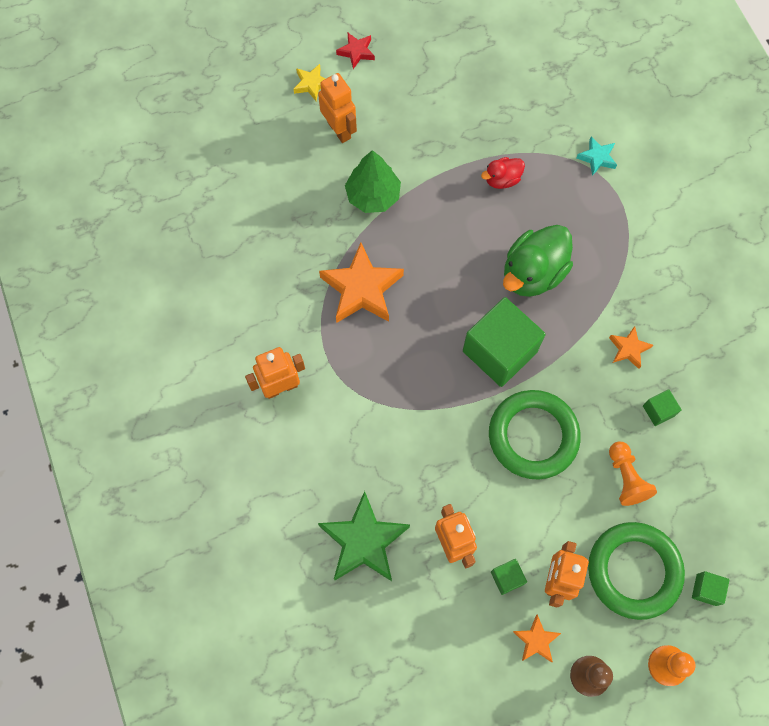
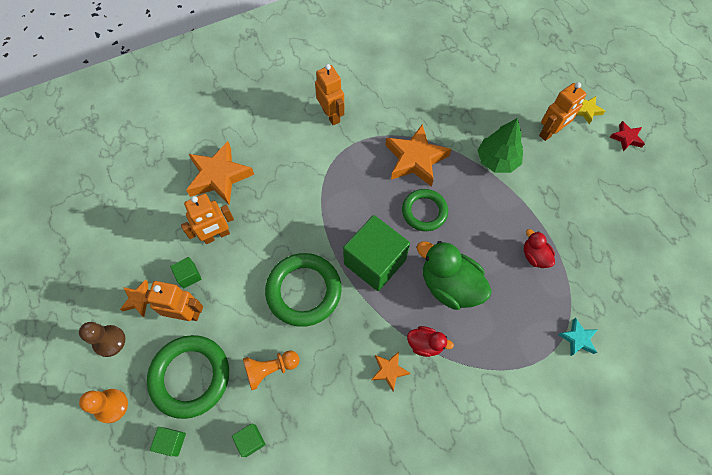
camera: 85 degrees right, 5 degrees down
green star [318,491,410,581] -> orange star [186,141,254,206]
green cube [643,389,682,426] -> green cube moved to [232,424,266,457]
none -> green ring [402,189,448,231]
none -> red duck [407,326,454,357]

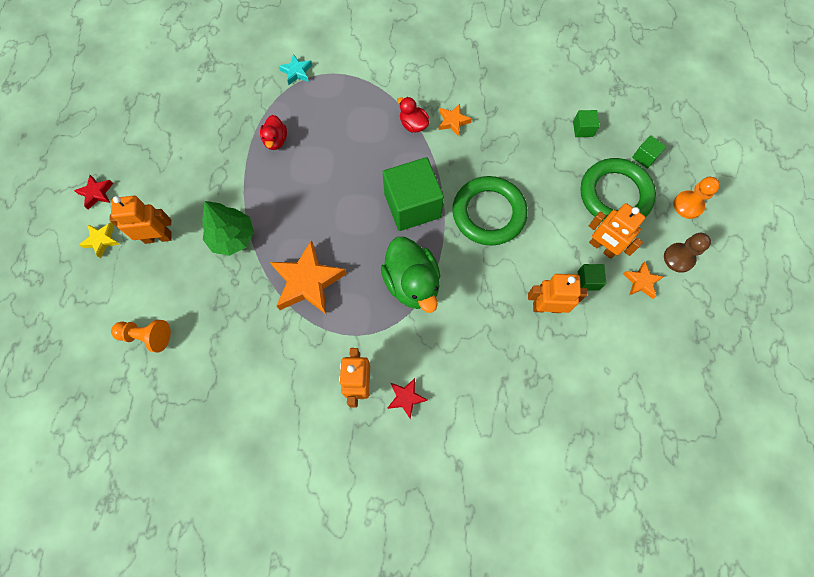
camera: 150 degrees left, 5 degrees up
orange star [186,141,254,206] -> none
orange pawn [243,351,300,390] -> orange pawn moved to [111,320,171,353]
green ring [402,189,448,231] -> none
green duck [417,241,492,310] -> green duck moved to [381,237,440,313]
none -> red star [387,378,427,419]

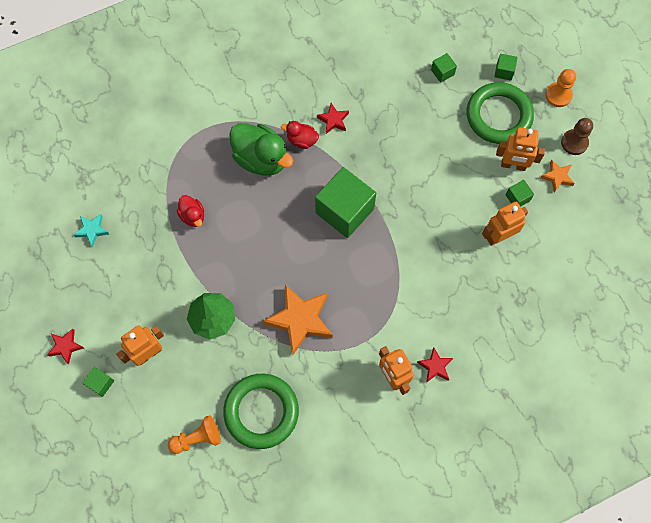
camera: 30 degrees left, 0 degrees up
yellow star [79,222,120,258] -> green cube [83,367,114,397]
turquoise star [279,54,312,85] -> turquoise star moved to [74,214,109,247]
green duck [381,237,440,313] -> green duck moved to [229,123,293,176]
orange star [439,104,472,136] -> red star [317,103,349,134]
green ring [452,176,528,246] -> green ring moved to [223,374,299,449]

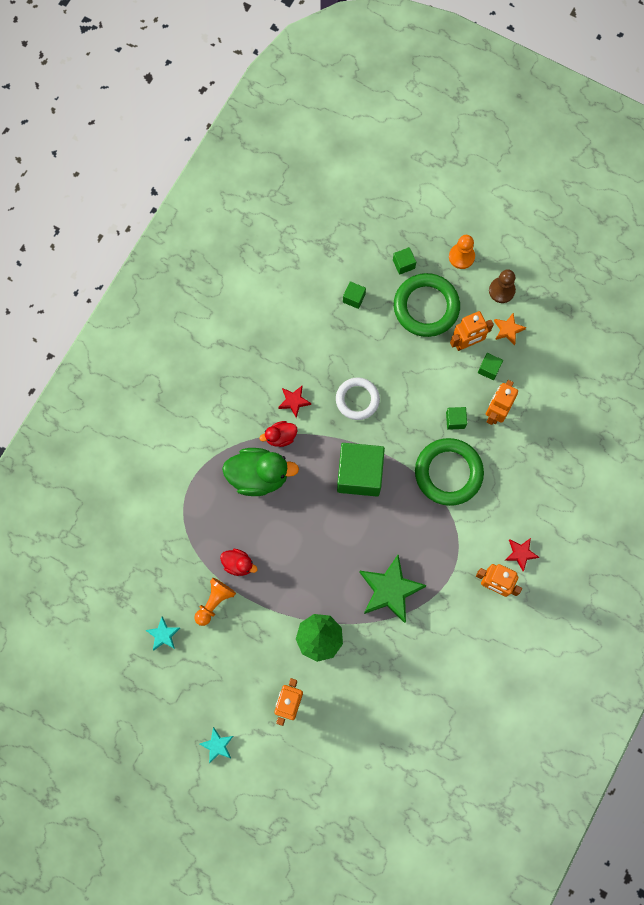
camera: 35 degrees left, 5 degrees up
red star [47,328,84,365] -> turquoise star [199,727,233,763]
green cube [83,367,114,397] -> green cube moved to [446,407,467,430]
orange pawn [168,415,221,454] -> orange pawn moved to [194,578,236,626]
green ring [223,374,299,449] -> green ring moved to [415,438,484,506]
orange star [263,285,333,355] -> green star [359,555,427,623]
none -> white ring [336,377,380,420]

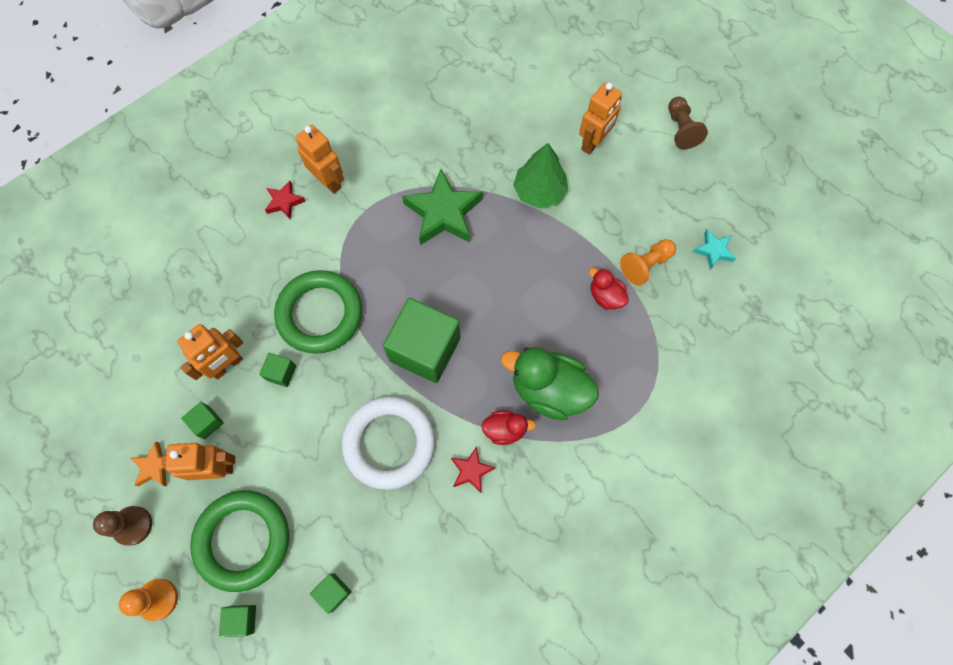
camera: 160 degrees left, 5 degrees down
turquoise star [199,727,233,763] -> brown pawn [668,97,708,149]
white ring [336,377,380,420] -> white ring [342,396,435,490], size x1.54

